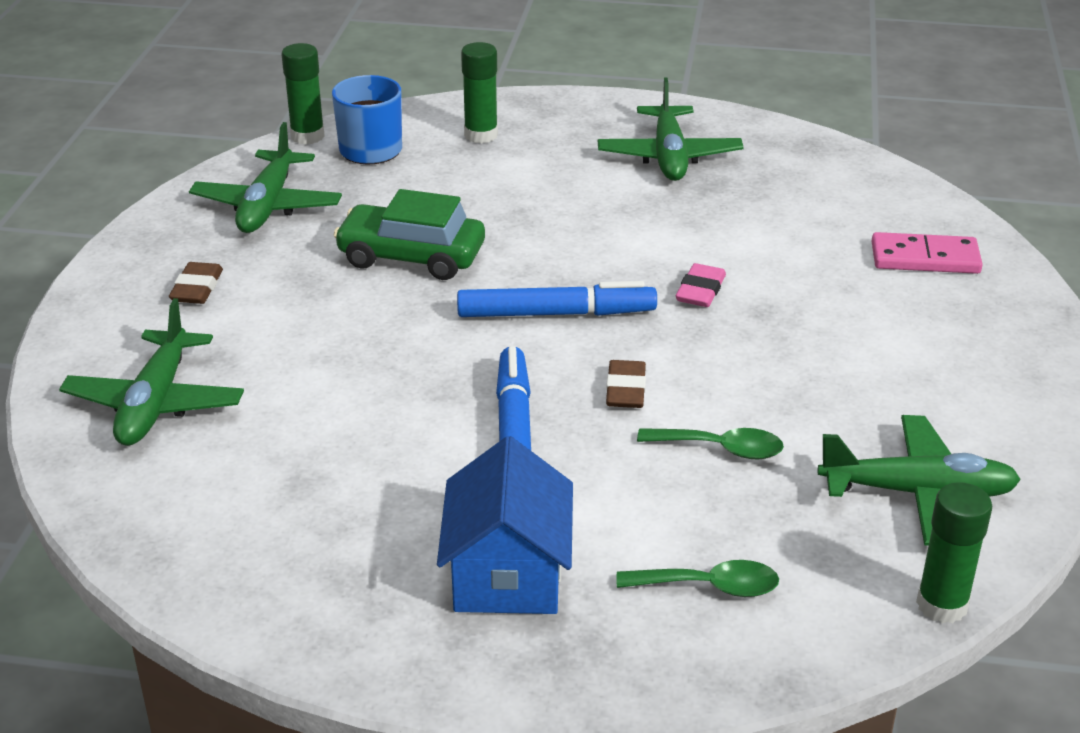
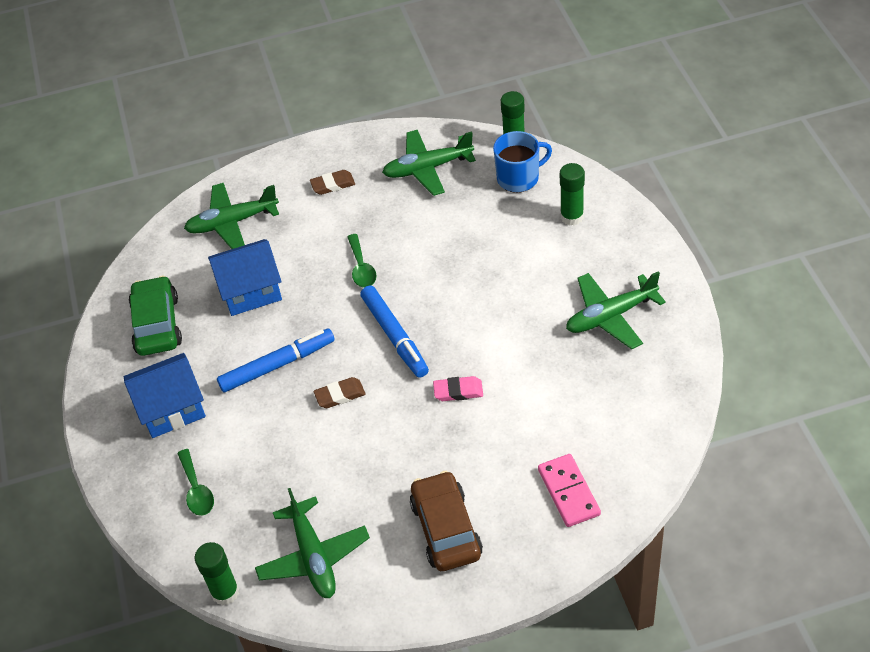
camera: 70 degrees right, 15 degrees up
green car [334,189,485,280] -> green car moved to [129,276,182,356]
green spoon [637,428,784,459] -> green spoon moved to [347,234,376,288]
none -> blue house [208,239,282,316]
none -> brown car [410,471,483,571]

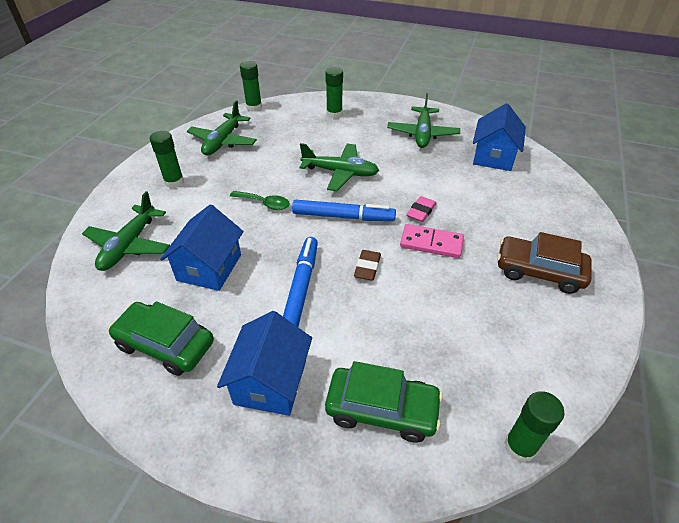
camera: 60 degrees left, 5 degrees down
green spoon [177,449,214,516] -> green car [325,361,443,443]
green plane [255,488,370,598] -> green plane moved to [299,143,379,191]
brown eraser [310,170,355,195] -> green glue stick [150,131,184,188]
blue mug [493,131,552,193] -> none
pink domino [538,454,601,527] -> pink domino moved to [400,224,464,258]
none -> blue house [473,103,526,171]

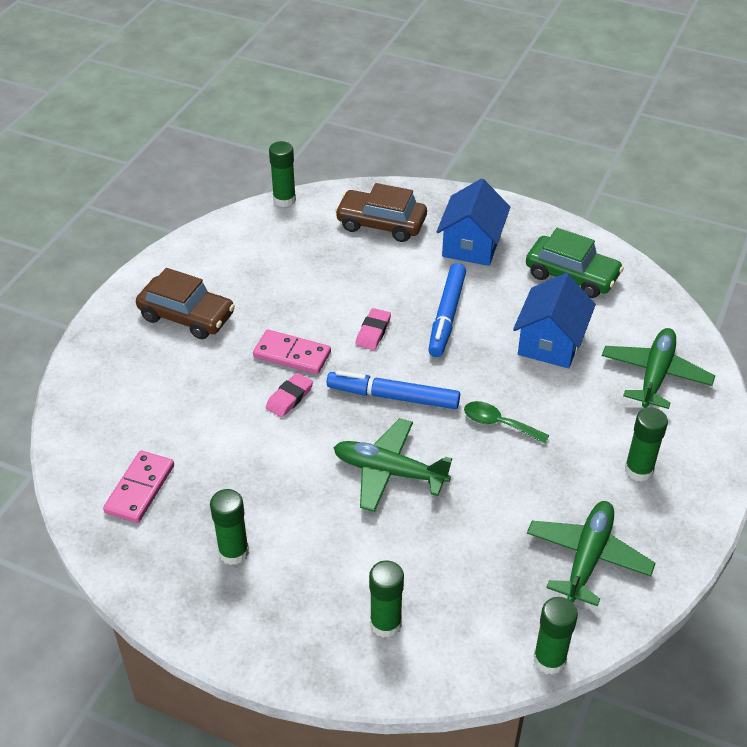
camera: 175 degrees left, 0 degrees up
green car [325,361,443,443] -> brown car [335,183,427,242]
brown eraser [354,250,381,281] -> pink eraser [356,308,391,350]
green plane [387,93,460,148] -> green glue stick [210,489,249,565]
blue house [473,103,526,171] -> pink domino [103,451,174,523]

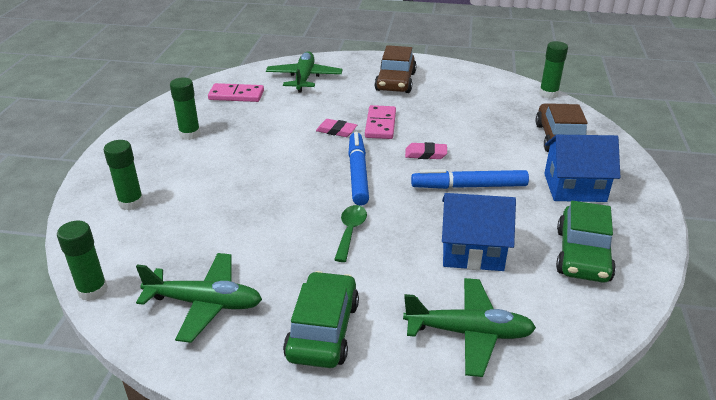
camera: 75 degrees right, 10 degrees down
green plane [333,418,452,512] -> green plane moved to [266,51,342,93]
green glue stick [625,407,668,482] -> green car [283,271,359,368]

